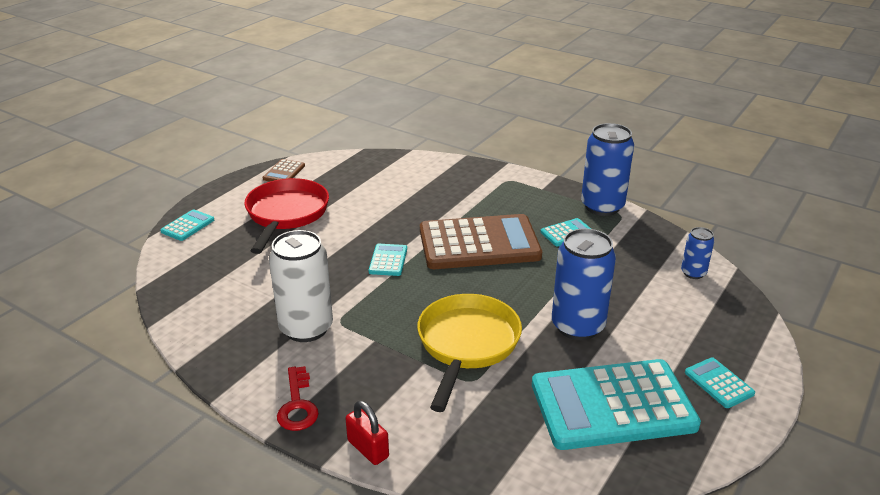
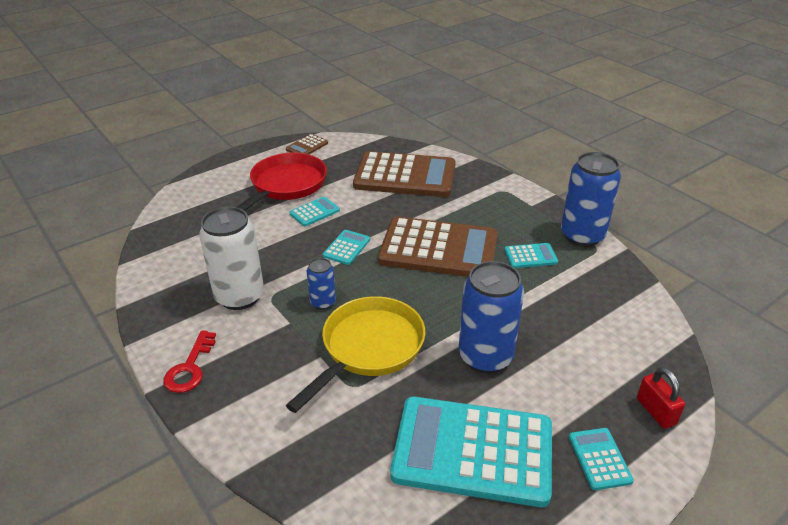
camera: 20 degrees right, 5 degrees up
turquoise calculator [160,209,214,241] -> turquoise calculator moved to [289,197,340,226]
red padlock [346,401,389,465] -> red padlock moved to [637,367,685,429]
blue can [681,227,714,279] -> blue can moved to [307,258,336,310]
none -> brown calculator [353,151,456,197]

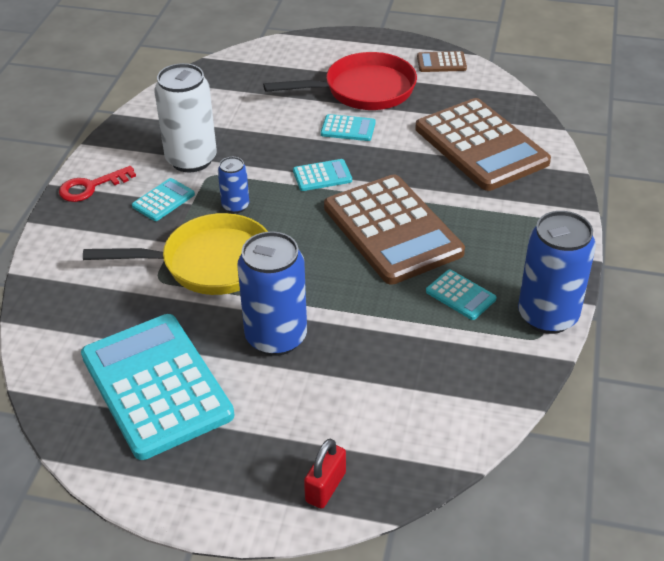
camera: 50 degrees right, 5 degrees up
turquoise calculator [569,428,634,490] -> turquoise calculator moved to [132,178,195,221]

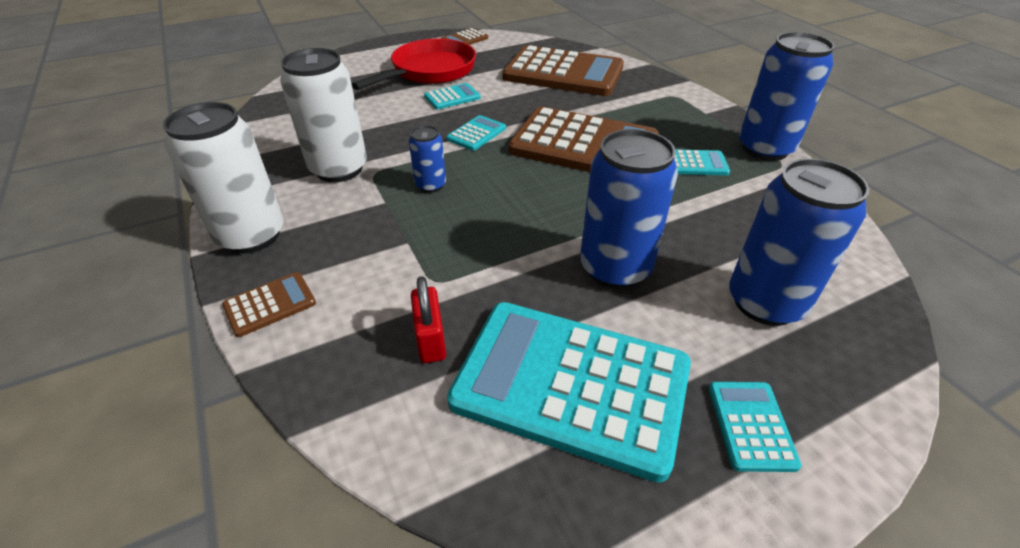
camera: 40 degrees left, 0 degrees up
red key [59,166,136,202] -> white can [163,102,284,254]
yellow pan [83,213,268,295] -> none
turquoise calculator [132,178,195,221] -> turquoise calculator moved to [709,382,802,472]
red padlock [304,439,346,509] -> red padlock moved to [411,276,446,363]
none -> brown calculator [222,272,316,337]
none -> blue can [729,158,869,326]

